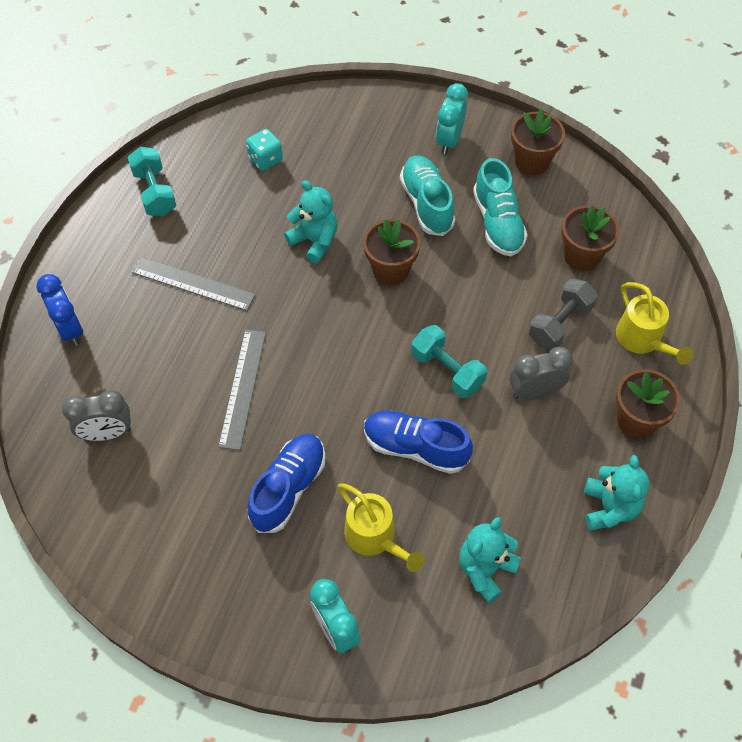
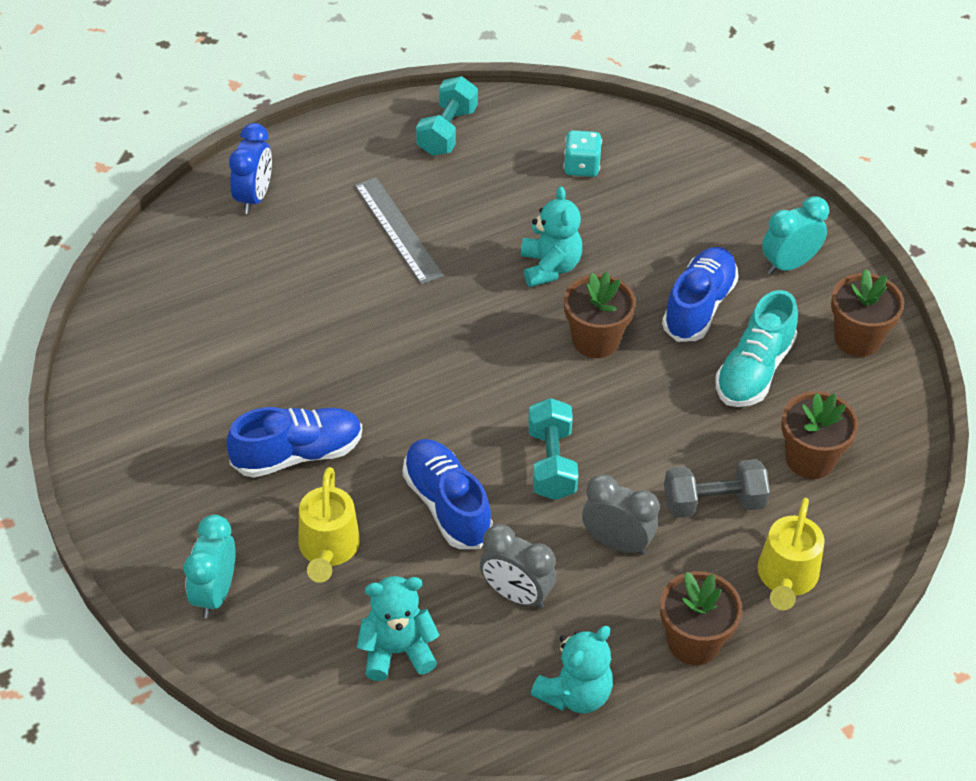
camera: 40 degrees right, 10 degrees down
grey clock [62,390,131,441] -> grey clock moved to [480,524,556,609]
grey ruler [218,330,266,450] -> none
turquoise shoe [400,156,455,236] -> blue shoe [662,247,739,342]

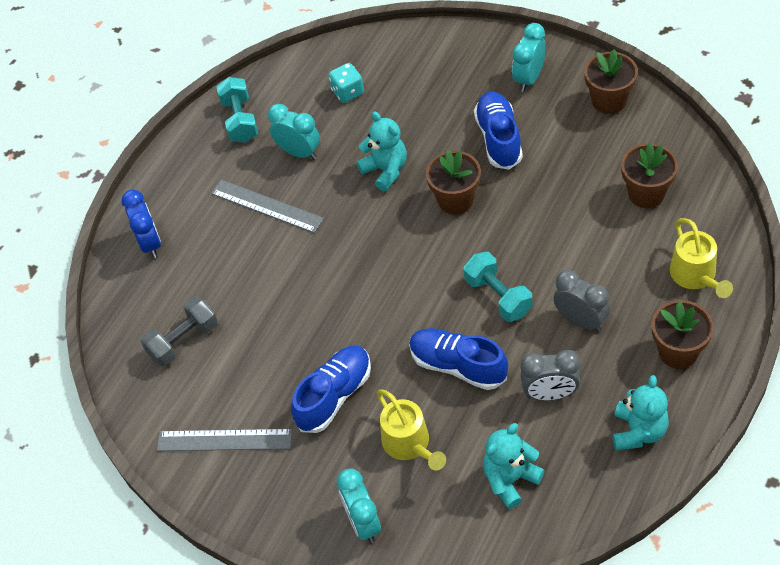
camera: 25 degrees left, 5 degrees up
grey clock [582,474,659,555] -> grey clock turned 45 degrees clockwise [553,270,610,332]
grey dumbbell [664,459,770,518] -> grey dumbbell moved to [141,297,218,366]
turquoise shoe [715,290,798,407] -> none
none -> grey ruler [157,429,292,451]
none -> turquoise clock [268,104,320,160]

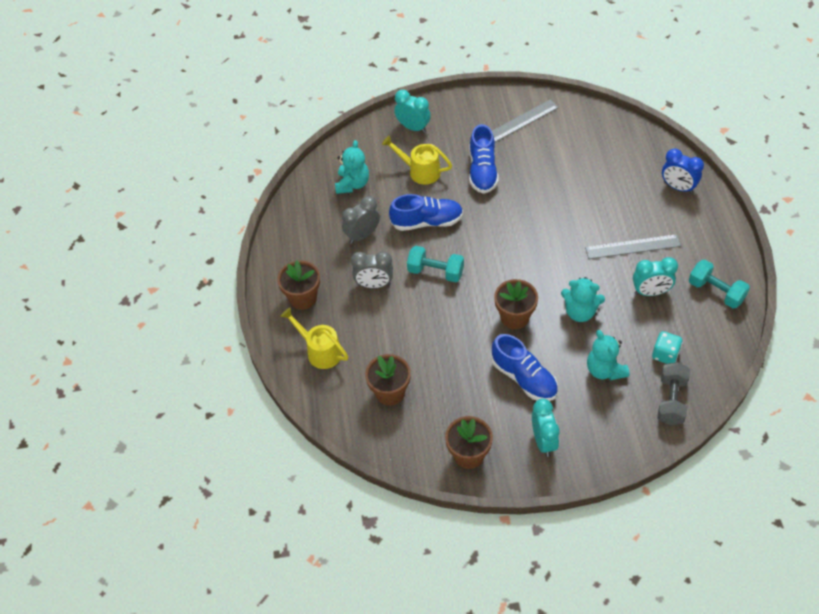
camera: 140 degrees right, 0 degrees up
grey dumbbell [141,297,218,366] -> grey dumbbell moved to [657,362,690,425]
turquoise teddy bear [613,375,669,451] -> turquoise teddy bear moved to [587,330,630,381]

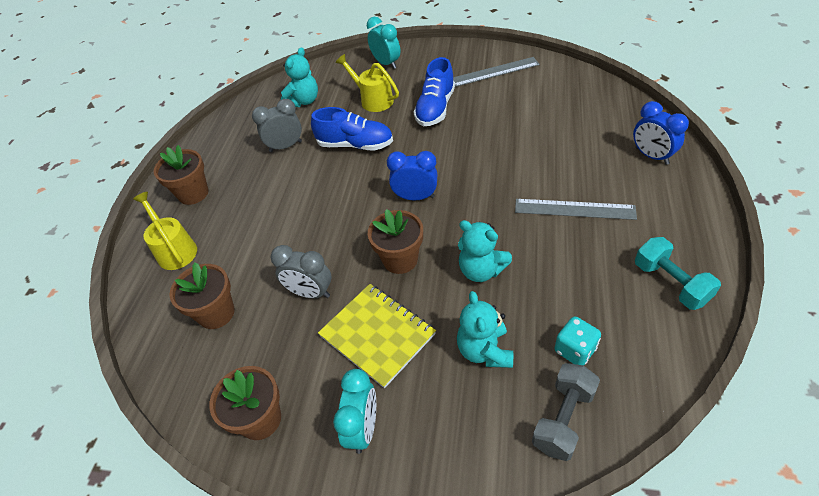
camera: 20 degrees right, 5 degrees down
grey clock [351,251,393,288] -> grey clock moved to [271,245,331,298]
turquoise dumbbell [407,246,464,282] -> none
blue shoe [491,334,558,401] -> yellow notebook [318,284,436,388]
turquoise clock [633,257,678,296] -> none
none -> blue clock [387,151,438,201]

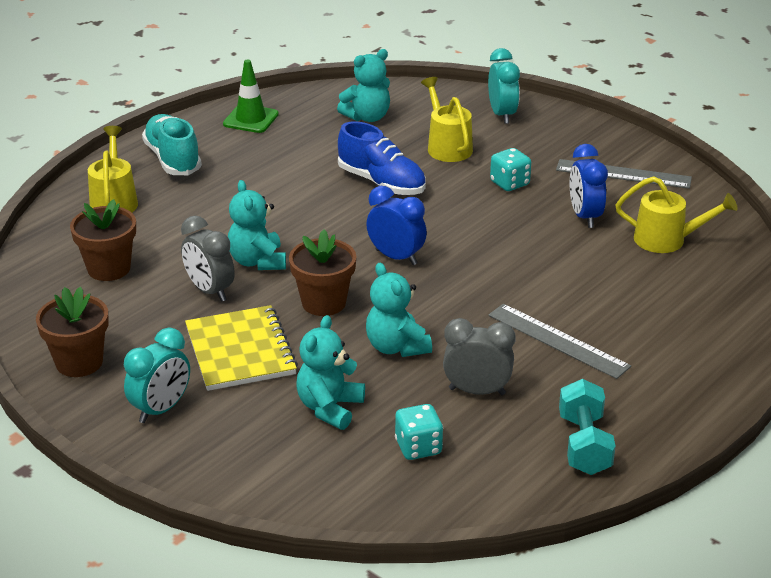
camera: 25 degrees right, 15 degrees down
brown flower pot [154,145,209,205] -> turquoise shoe [142,114,202,175]
grey clock [252,99,302,152] -> grey clock moved to [443,318,516,395]
blue shoe [414,57,455,126] -> turquoise dice [490,148,531,191]
grey dumbbell [532,363,600,461] -> none
blue clock [633,101,689,165] -> blue clock moved to [570,144,608,228]
none -> green traffic cone [223,60,279,133]
none -> turquoise teddy bear [228,180,286,270]
none -> yellow watering can [616,176,738,253]

